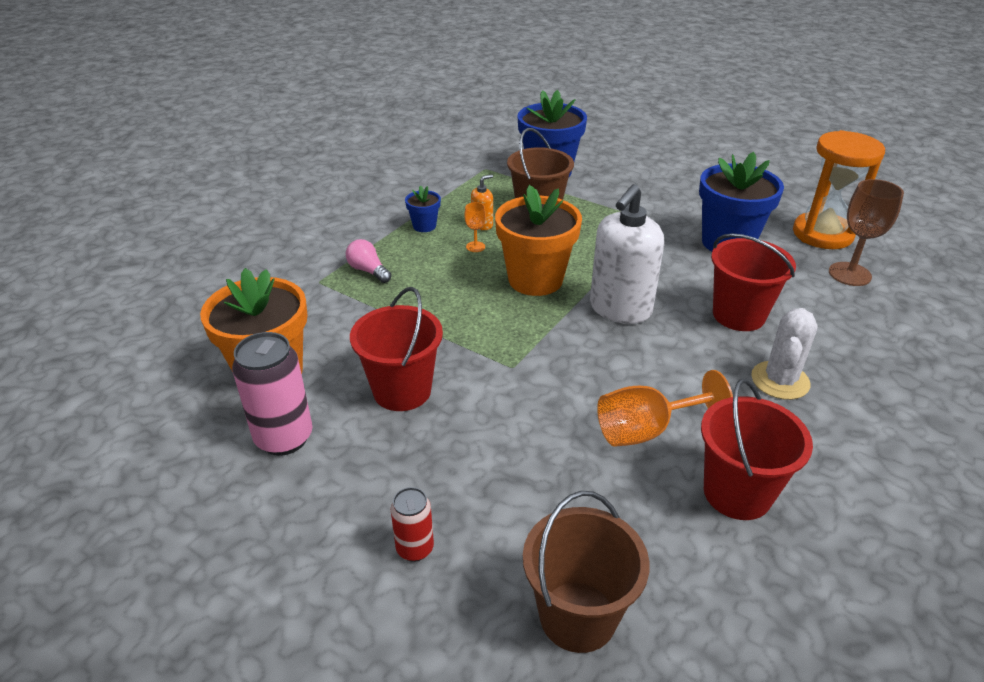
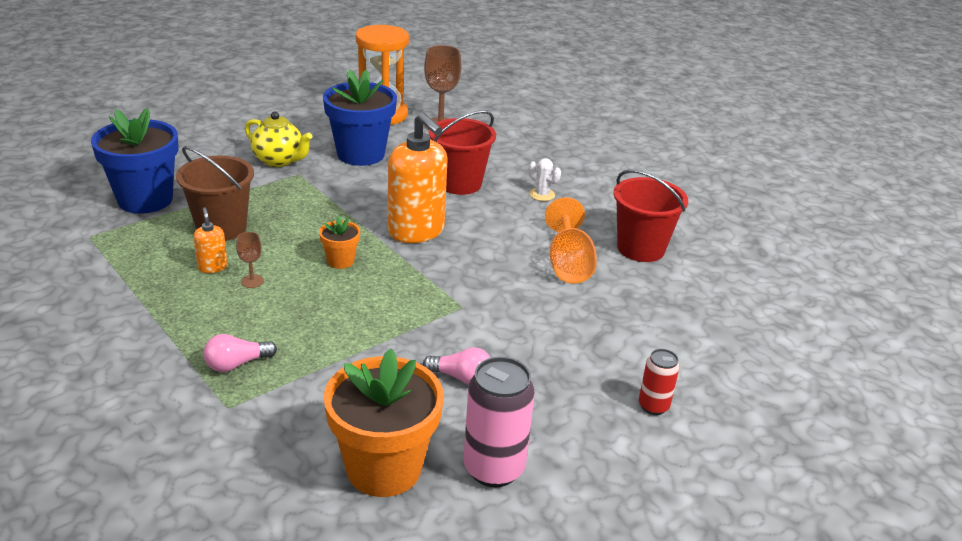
camera: 75 degrees left, 5 degrees down
red bucket [350,287,443,411] -> pink light bulb [423,347,491,385]
blue flower pot [405,186,441,232] -> none
orange goblet [464,202,486,252] -> brown goblet [236,232,264,288]
orange flower pot [495,185,582,296] -> orange flower pot [319,216,360,269], size x0.47
brown bucket [523,491,650,653] -> none
white soap dispenser [590,184,664,324] -> orange soap dispenser [388,112,447,243]
white cactus [751,308,818,400] -> white cactus [529,158,561,201], size x0.60
none -> yellow teapot [245,112,313,167]

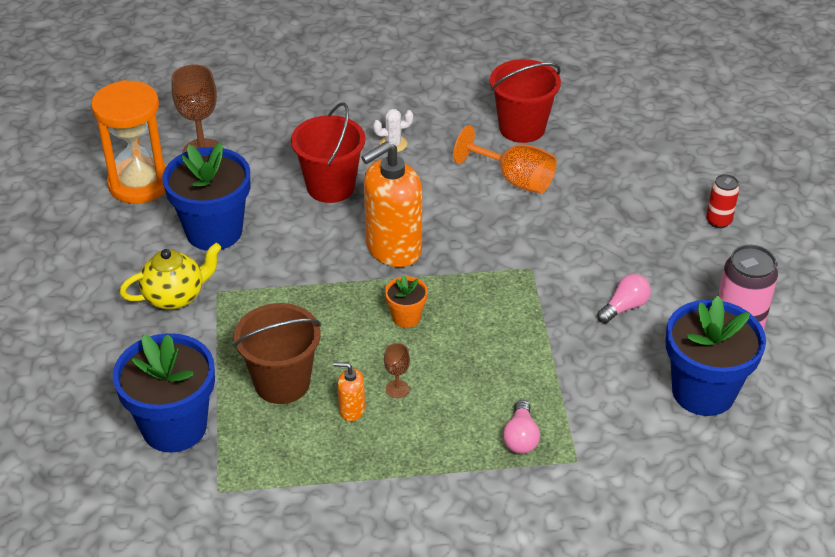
camera: 55 degrees left, 10 degrees up
orange flower pot [324,349,444,497] -> blue flower pot [665,296,766,416]
orange soap dispenser [388,112,447,243] -> orange soap dispenser turned 150 degrees clockwise [361,141,422,267]

